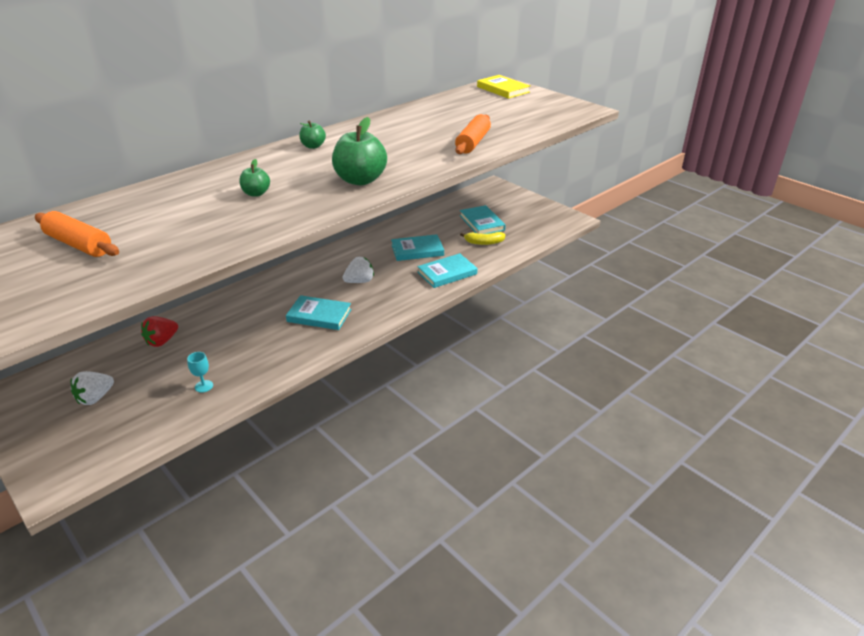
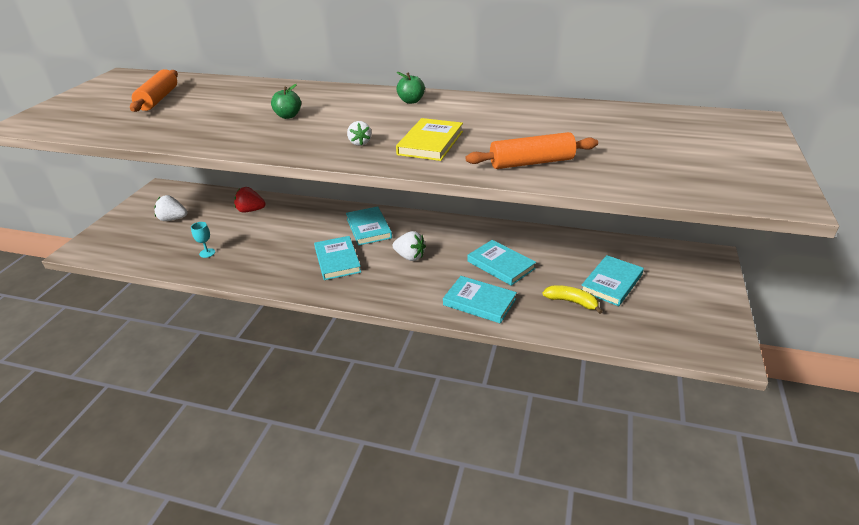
camera: 60 degrees right, 0 degrees up
green apple [332,117,387,185] -> white strawberry [347,121,372,146]
yellow banana [460,232,505,245] -> yellow banana turned 150 degrees clockwise [542,285,603,314]
yellow book [477,75,530,99] -> yellow book moved to [396,118,463,161]
none -> turquoise book [346,206,392,246]

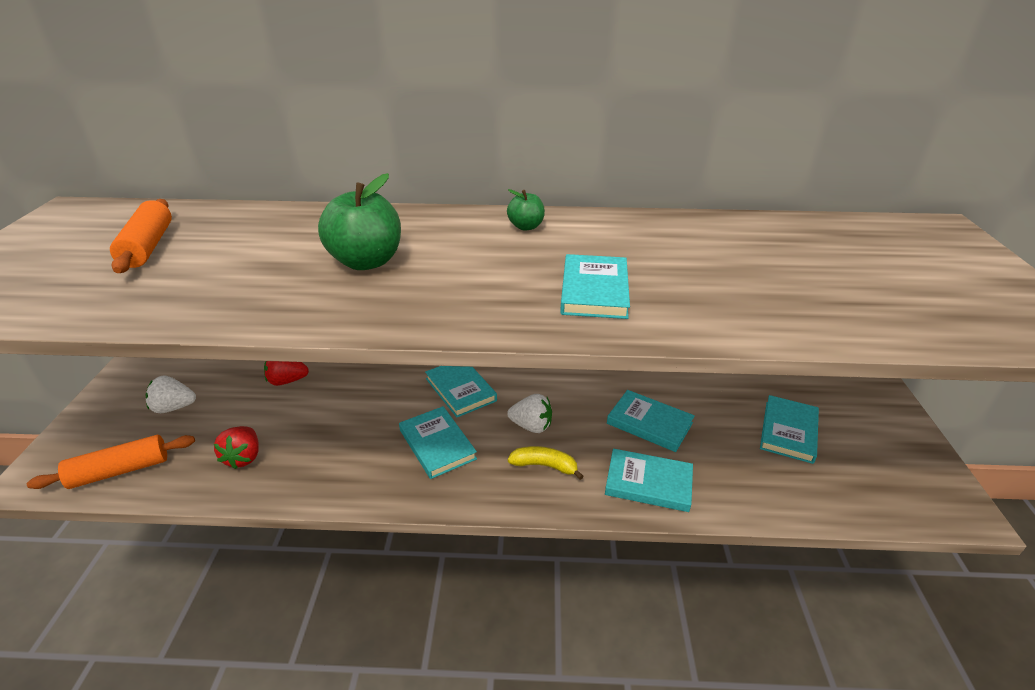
camera: 15 degrees left, 0 degrees up
turquoise goblet [191,222,215,258] -> red strawberry [214,426,259,469]
green apple [271,84,301,119] -> green apple [318,173,401,270], size x1.88
white strawberry [347,121,372,146] -> none
yellow book [396,118,463,161] -> turquoise book [560,254,630,319]
orange rolling pin [465,132,598,169] -> orange rolling pin moved to [27,435,195,489]
yellow banana [542,285,603,314] -> yellow banana moved to [508,446,584,480]

